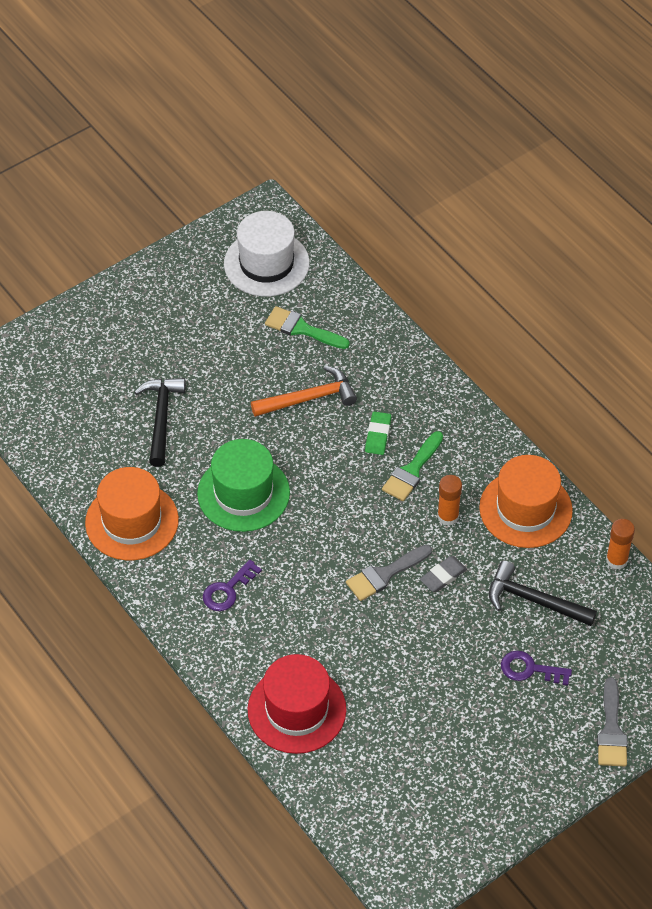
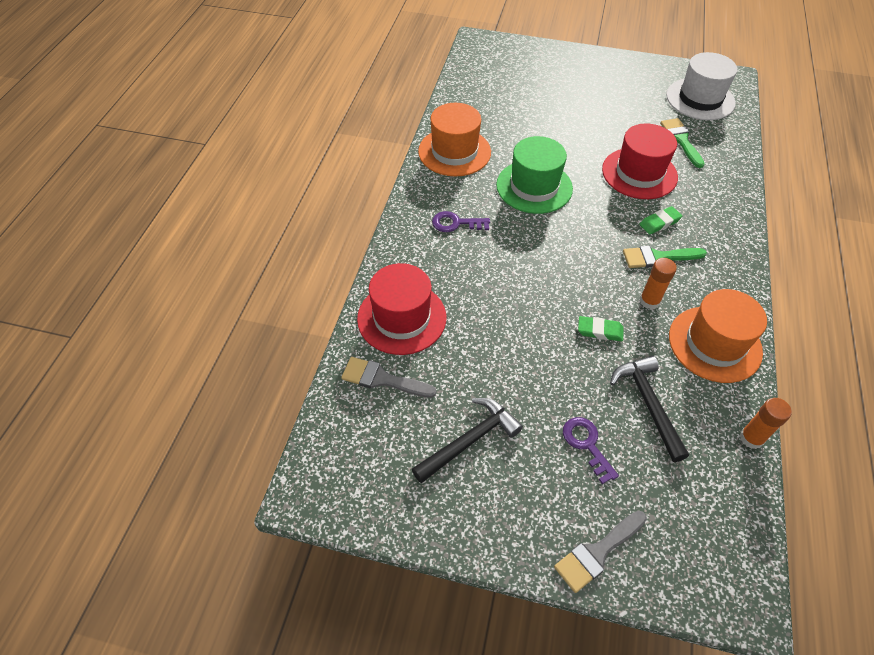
camera: 50 degrees right, 0 degrees up
black hammer [134,378,186,467] -> black hammer moved to [412,398,523,483]
orange hammer [251,366,357,417] -> red hat [602,123,678,199]
grey brush [346,545,432,601] -> grey brush moved to [341,357,437,398]
grey eraser [420,556,467,592] -> green eraser [578,316,623,342]

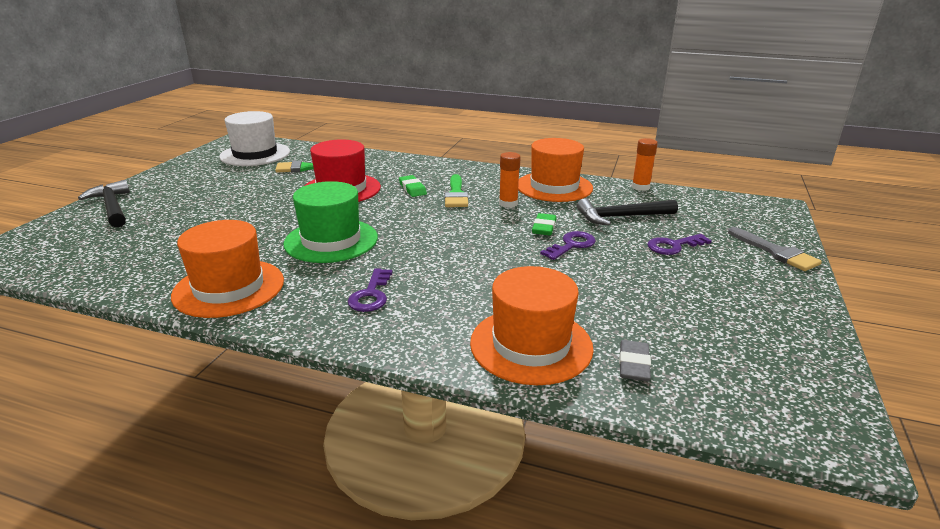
camera: 85 degrees left, 25 degrees down
grey brush [341,357,437,398] -> grey eraser [619,340,651,381]
red hat [357,263,446,355] -> orange hat [470,266,594,385]
black hammer [412,398,523,483] -> black hammer moved to [78,180,130,228]
none -> purple key [540,231,596,260]

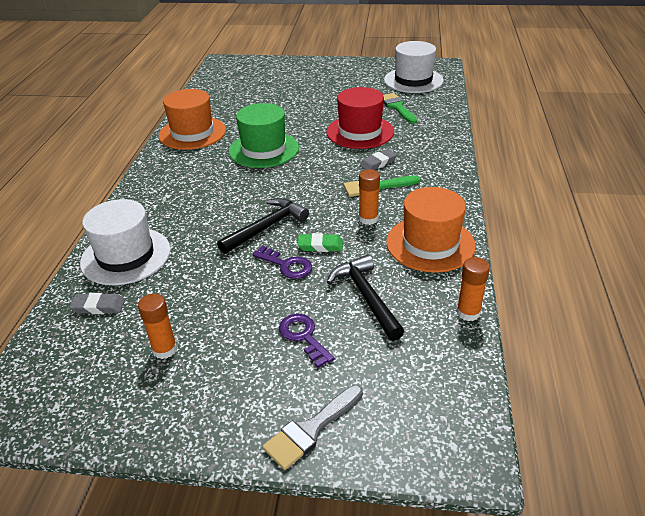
camera: 80 degrees right, 10 degrees up
black hammer [78,180,130,228] -> black hammer moved to [217,198,309,254]
purple key [347,268,393,312] -> none
green eraser [399,175,427,197] -> grey eraser [359,149,397,170]
orange hat [470,266,594,385] -> white hat [80,199,171,285]
none -> orange glue stick [138,294,177,359]

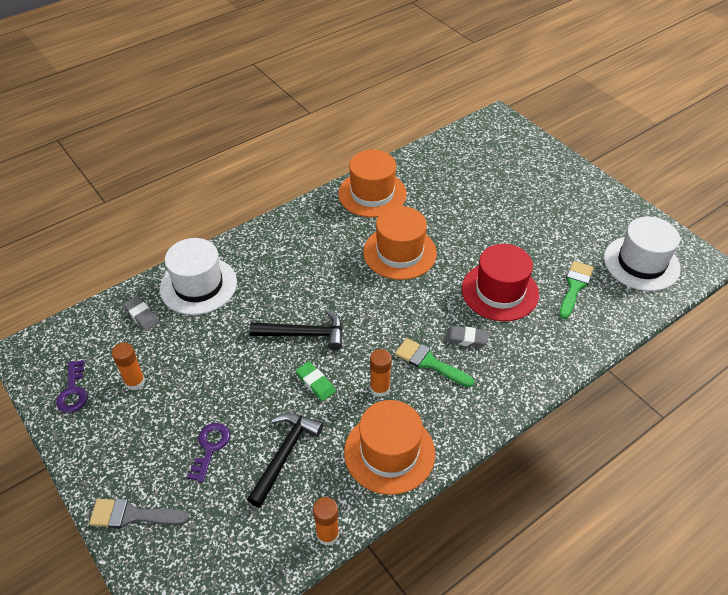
camera: 45 degrees right, 10 degrees up
green hat [229,103,299,168] -> orange hat [363,206,437,280]
purple key [253,246,312,279] -> purple key moved to [56,360,88,413]

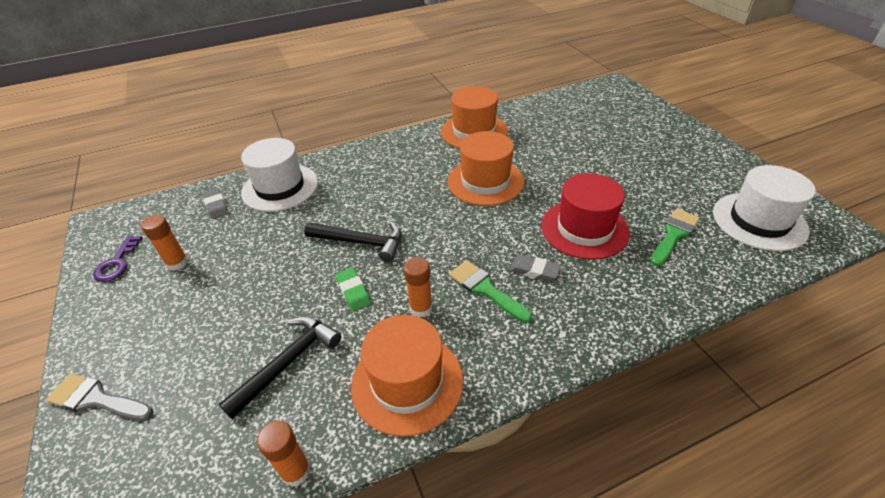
camera: 15 degrees right, 5 degrees down
purple key [187,423,230,483] -> none

